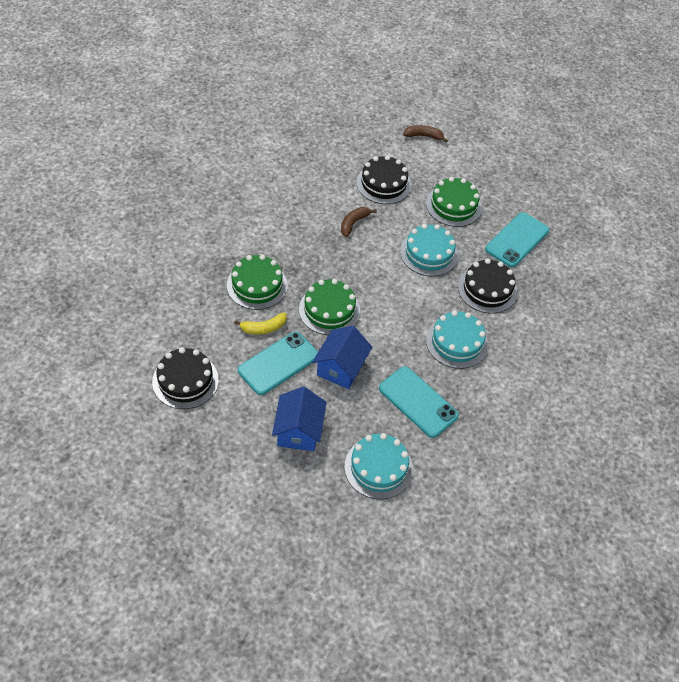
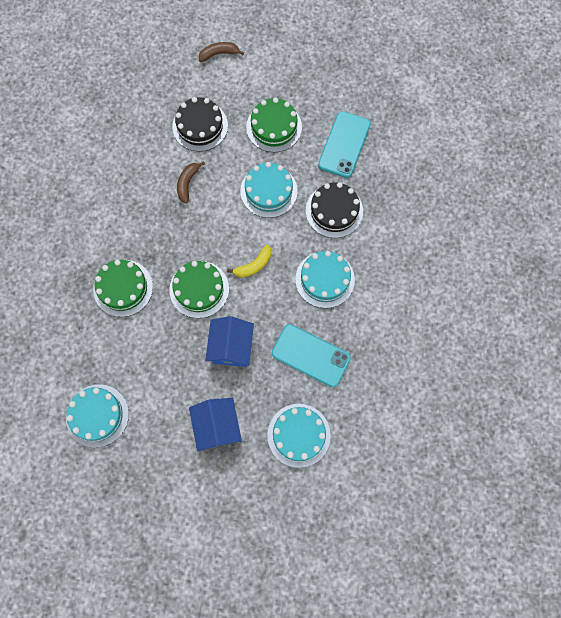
camera: 15 degrees left, 20 degrees up
black cake [152,347,219,409] -> turquoise cake [66,384,129,448]
yellow banana [234,313,287,335] -> yellow banana moved to [227,245,271,278]
turquoise phone [238,332,318,395] -> none

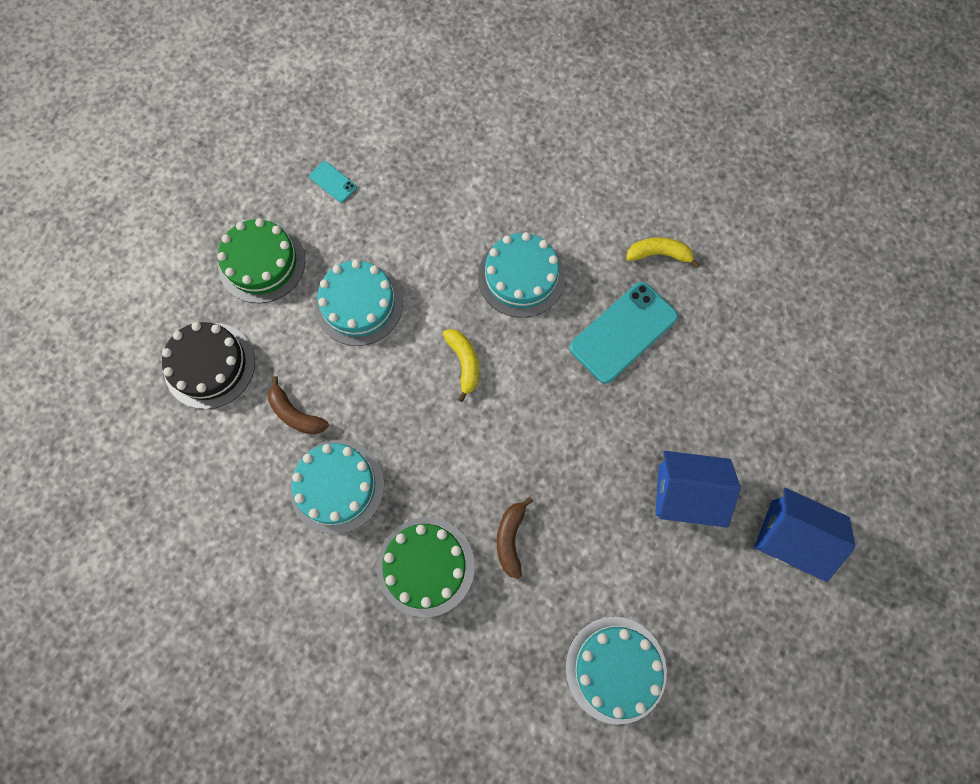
camera: 70 degrees left, 0 degrees up
green cake [169,261,229,318] -> none
brown banana [199,42,244,62] -> brown banana moved to [497,496,533,579]
blue house [205,316,254,367] -> blue house moved to [754,488,855,582]
turquoise cake [267,404,331,468] -> turquoise cake moved to [290,440,385,534]
black cake [306,182,363,238] -> none
turquoise phone [318,111,371,178] -> turquoise phone [309,161,357,203], size x0.46
none -> yellow banana [626,237,700,268]

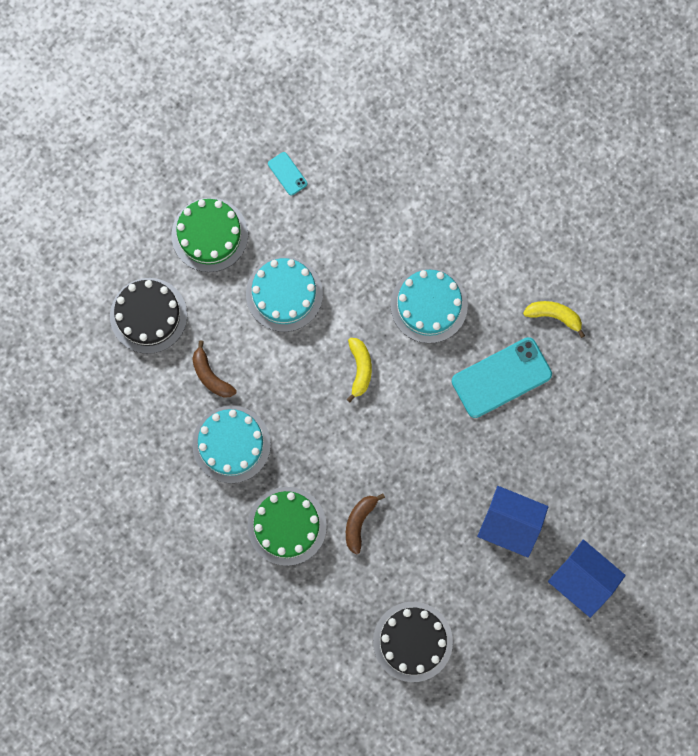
camera: 15 degrees right, 5 degrees up
turquoise cake [565,616,667,725] -> black cake [373,602,453,682]

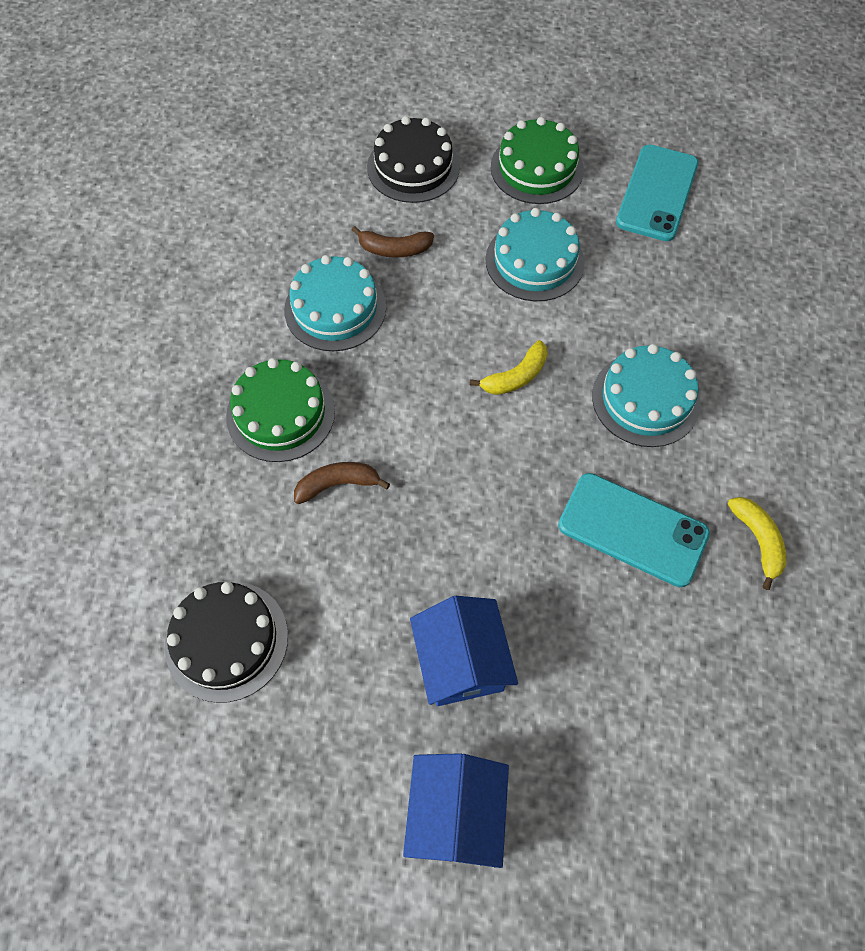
camera: 55 degrees right, 15 degrees down
brown banana [192,340,237,398] -> brown banana turned 105 degrees counterclockwise [352,226,434,258]
turquoise phone [268,152,307,196] -> turquoise phone [616,145,698,241], size x2.16

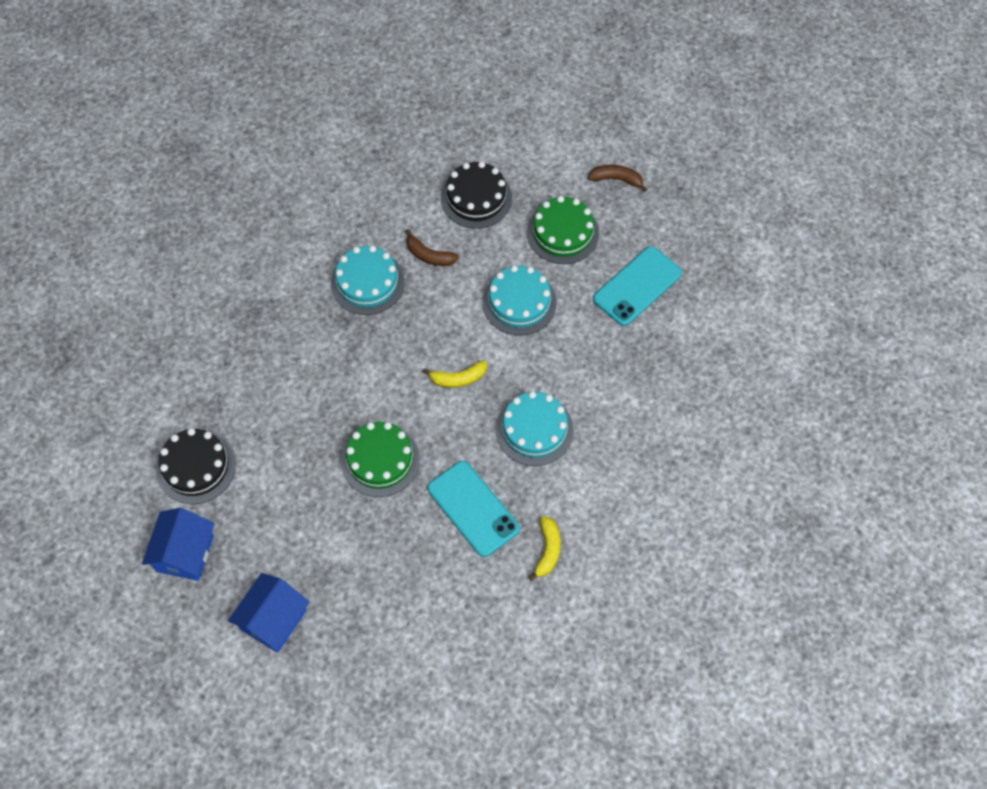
camera: 25 degrees right, 0 degrees up
green cake [226,358,335,462] -> green cake moved to [341,422,420,497]
brown banana [294,462,390,504] -> brown banana moved to [588,165,647,192]
blue house [410,596,518,706] -> blue house moved to [142,508,215,581]

